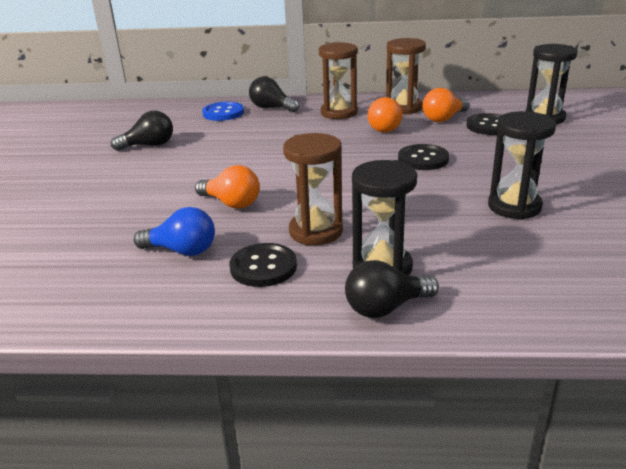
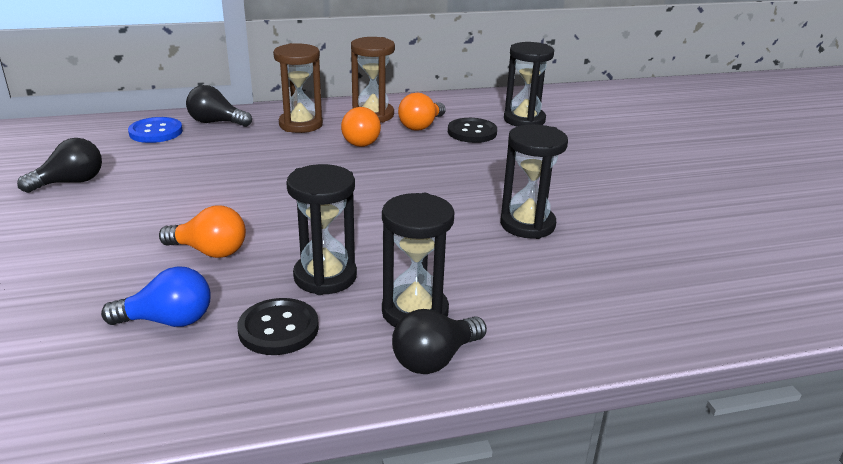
camera: 20 degrees left, 0 degrees up
brown hourglass [283,133,343,245] -> black hourglass [286,164,357,295]
black button [398,144,449,170] -> none

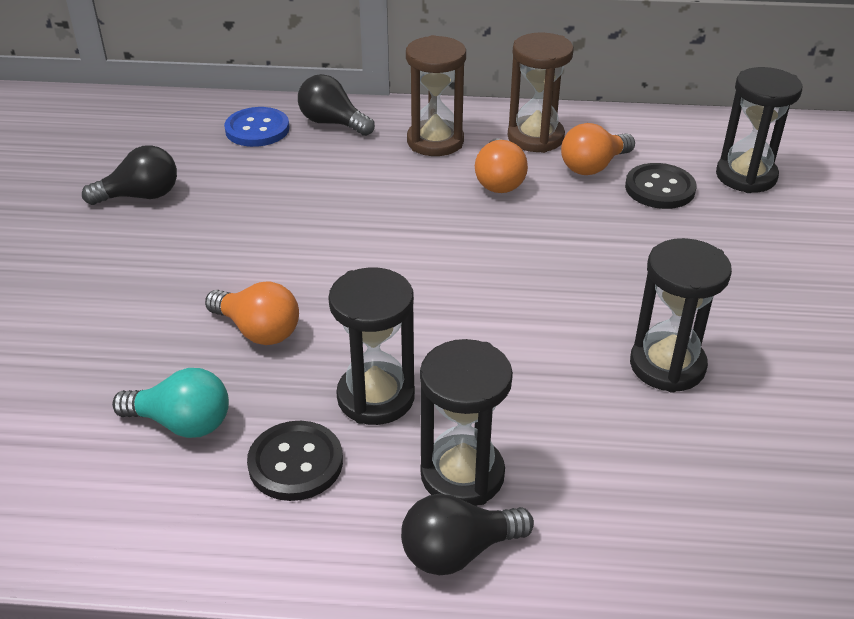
camera: 20 degrees right, 10 degrees up
blue light bulb [101,266,211,327] -> turquoise light bulb [112,368,229,438]

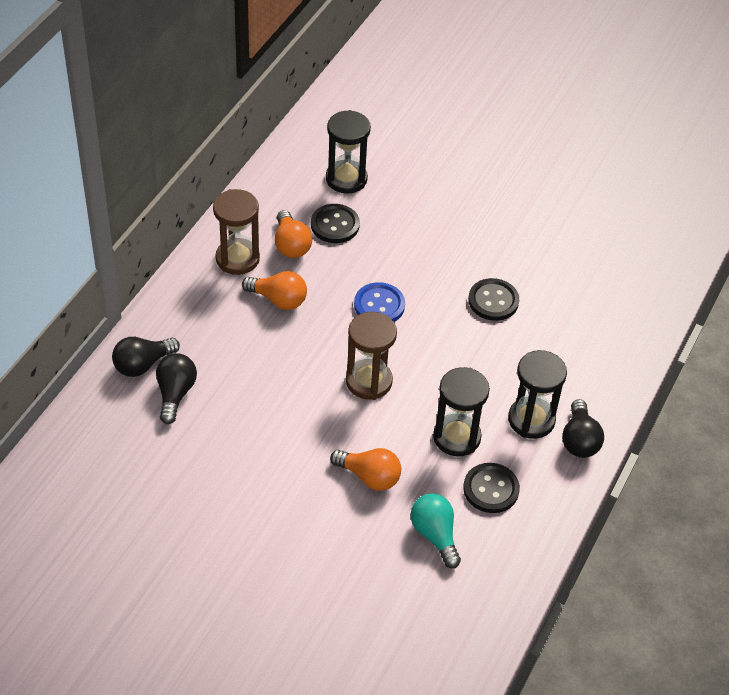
camera: 70 degrees left, 10 degrees up
black light bulb [82,145,177,205] -> black light bulb moved to [156,353,197,424]
turquoise light bulb [112,368,229,438] -> turquoise light bulb turned 60 degrees counterclockwise [411,493,461,568]
orange light bulb [205,282,299,345] -> orange light bulb turned 60 degrees clockwise [330,448,401,491]
blue button [224,107,290,147] -> blue button moved to [354,282,405,322]
brown hourglass [406,35,466,156] -> brown hourglass moved to [346,312,397,400]
black hourglass [630,238,732,393] -> black button [468,278,519,321]

